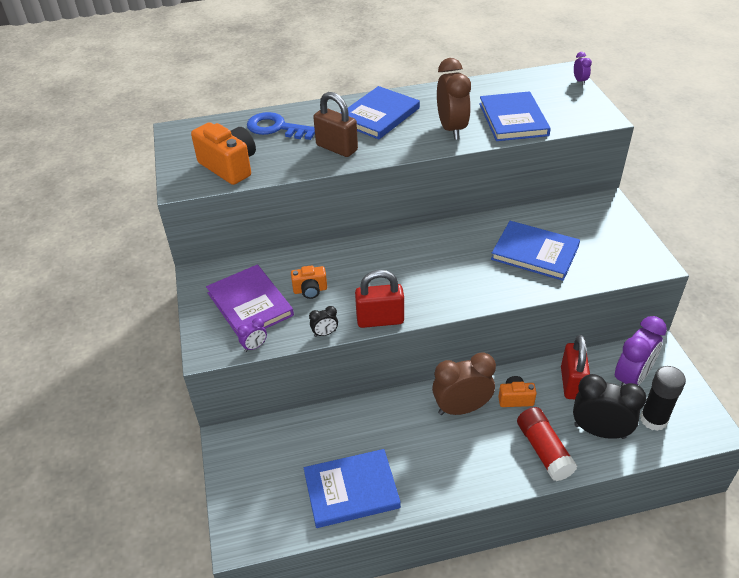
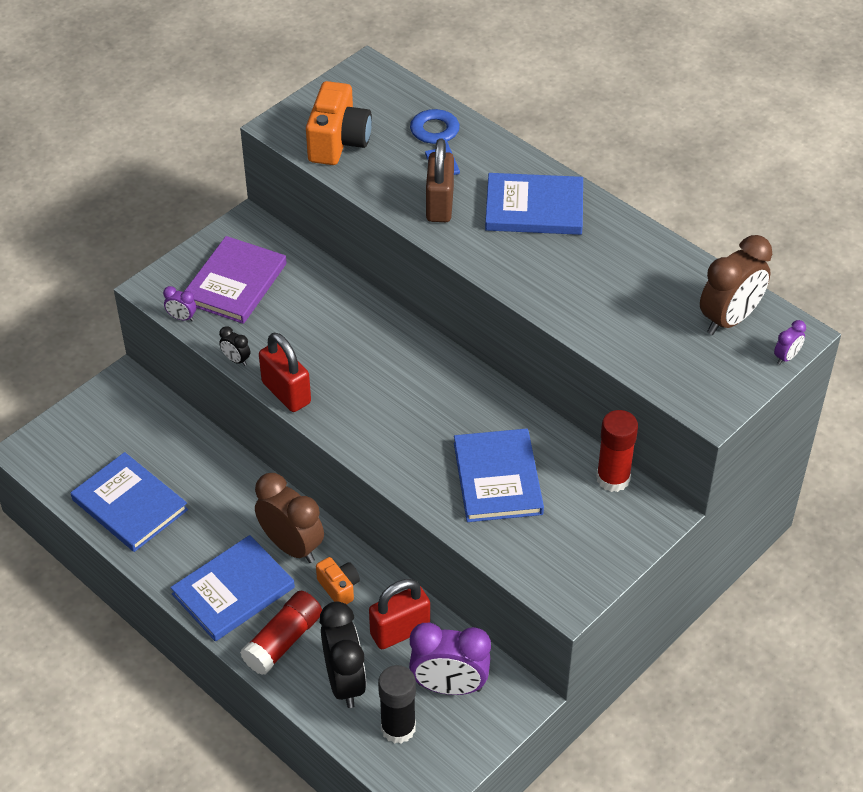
camera: 55 degrees right, 5 degrees up
orange camera [291,265,327,299] -> none
brown clock [437,58,471,140] -> brown clock moved to [700,235,772,335]
blue book [479,91,551,141] -> blue book moved to [170,535,295,641]
none -> red glue stick [596,410,638,492]

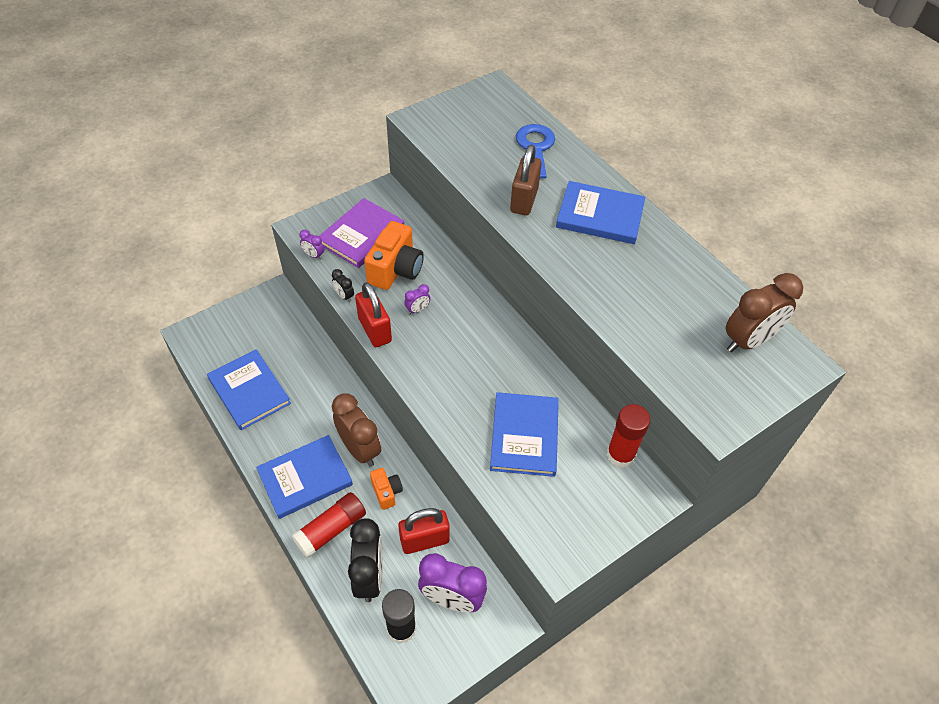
camera: 10 degrees right, 5 degrees up
orange camera [306,81,372,165] -> orange camera moved to [364,221,424,290]
purple clock [774,320,806,365] -> purple clock moved to [404,284,430,314]

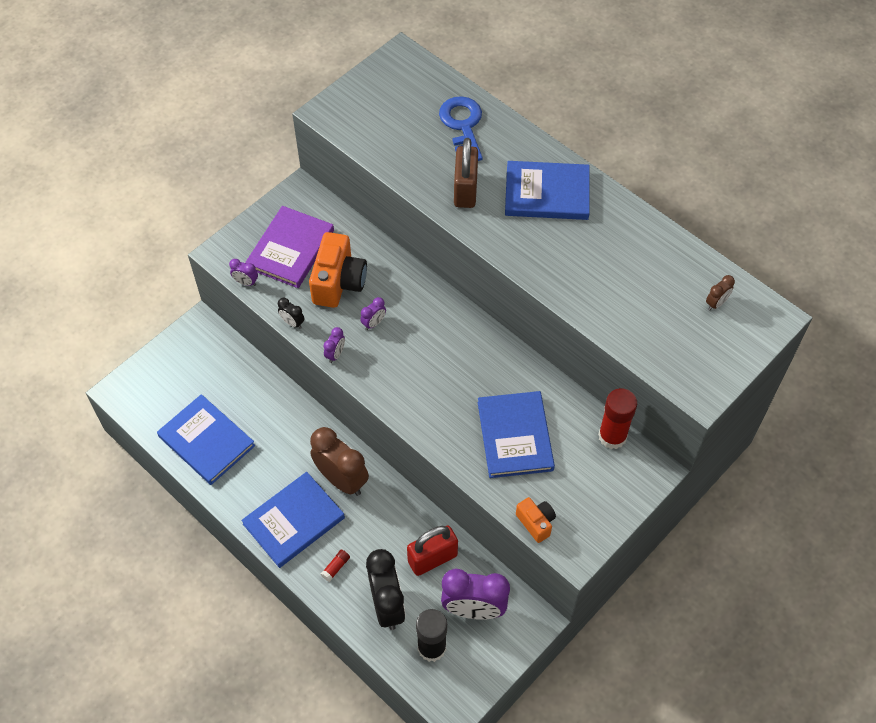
camera: 10 degrees left, 5 degrees up
red glue stick [292,492,366,558] -> red glue stick [321,549,350,582], size x0.44
red padlock [355,282,392,347] -> purple clock [324,327,345,363]
orange camera [370,468,403,510] -> orange camera moved to [516,497,556,543]
brown clock [725,273,803,352] -> brown clock [706,275,735,310], size x0.44

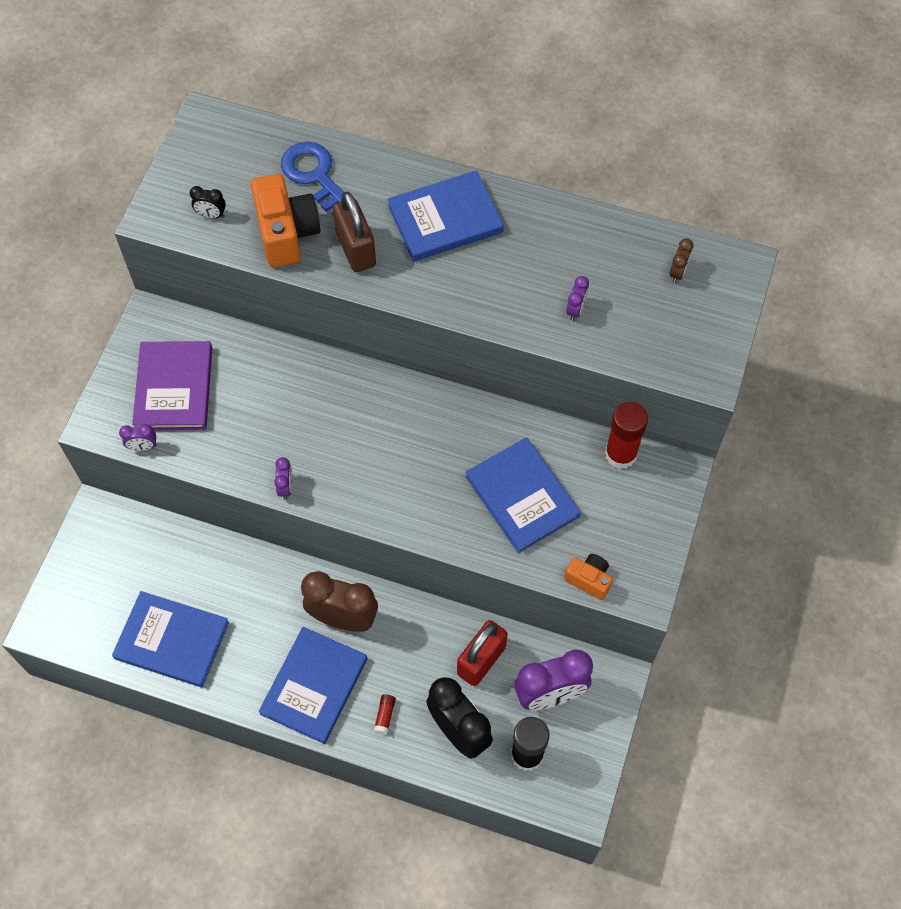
camera: 25 degrees left, 5 degrees up
black clock [278,298,304,329] -> black clock moved to [190,186,226,218]
orange camera [309,232,367,308] -> orange camera moved to [251,174,320,268]
purple clock [360,297,386,330] -> purple clock moved to [566,276,589,321]

